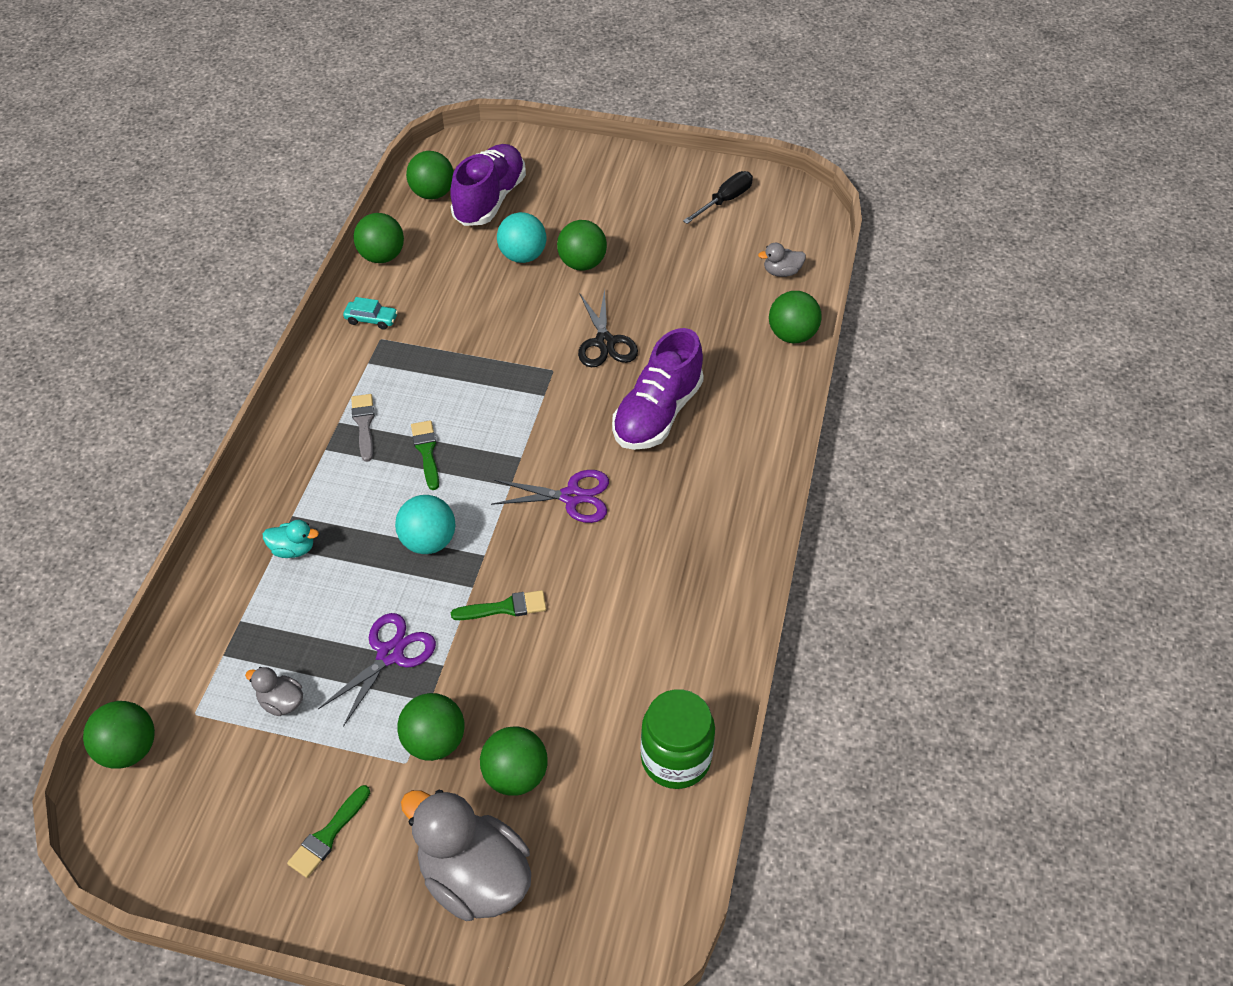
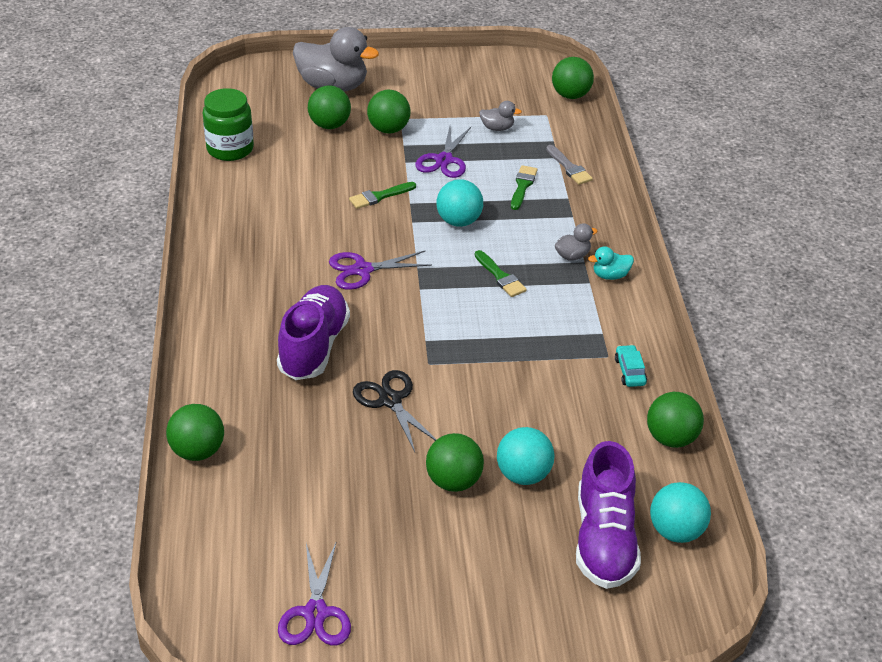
camera: 160 degrees right, 10 degrees down
turquoise duck [263,520,319,558] -> turquoise duck moved to [588,246,634,280]
green brush [287,785,370,878] -> green brush moved to [511,165,538,210]
turquoise car [343,297,398,330] -> turquoise car turned 90 degrees clockwise [615,345,647,387]
grey brush [351,394,375,462] -> grey brush moved to [546,145,593,185]
green ball [406,151,454,199] -> turquoise ball [650,482,711,543]
black screwdriver [683,171,753,224] -> purple scissors [278,541,351,646]
grey duck [758,243,806,277] -> grey duck moved to [555,223,598,261]

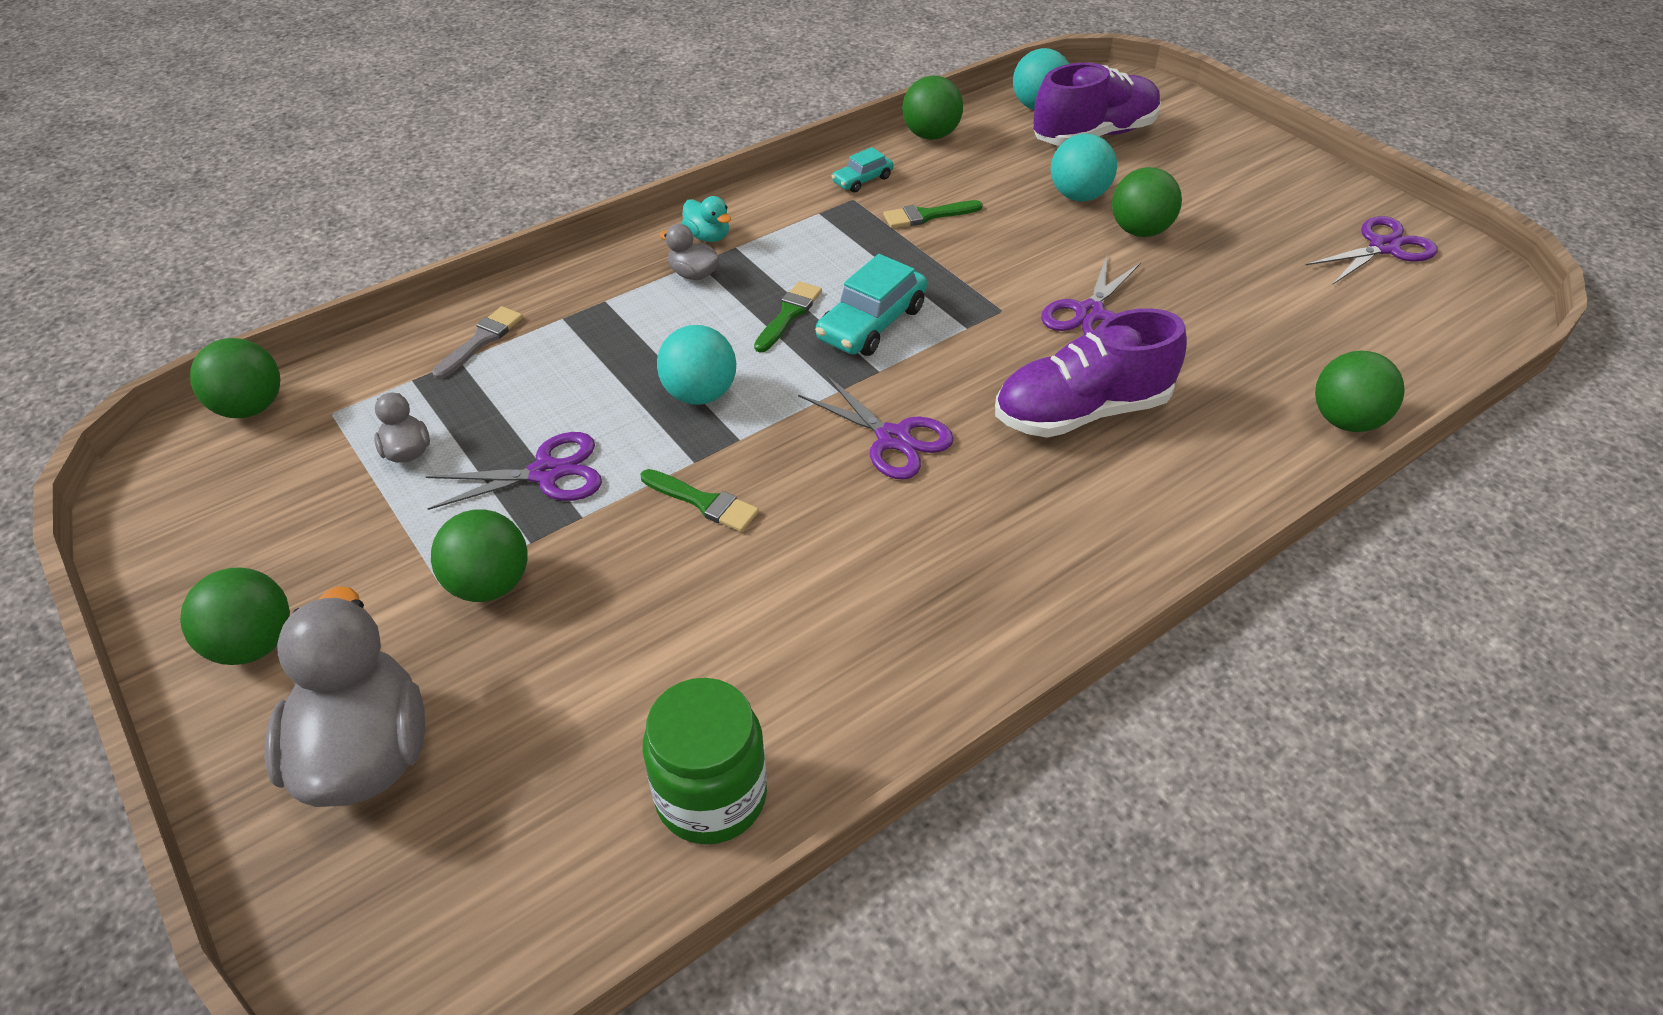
camera: 120 degrees left, 5 degrees up
green ball [308,85,351,129] -> green ball moved to [180,568,290,665]
black scissors [353,370,436,452] -> purple scissors [1041,256,1141,334]
green brush [511,165,538,210] -> green brush moved to [883,200,983,228]
none -> turquoise car [815,254,927,356]

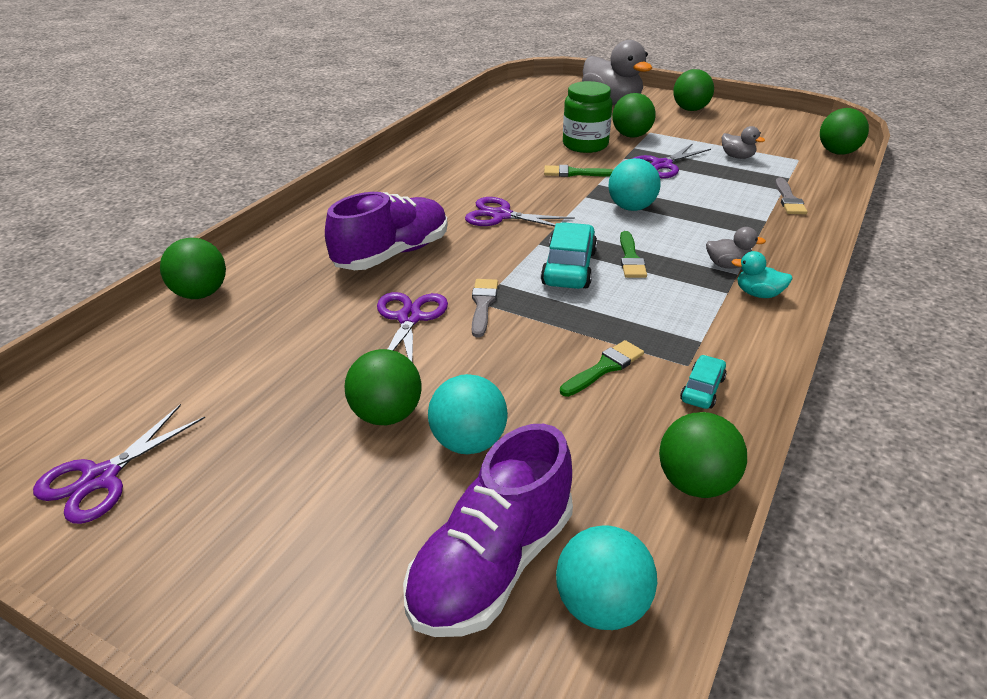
camera: 155 degrees right, 10 degrees down
green jar [643,678,767,845] -> green jar moved to [563,81,612,153]
none -> grey brush [472,279,498,338]

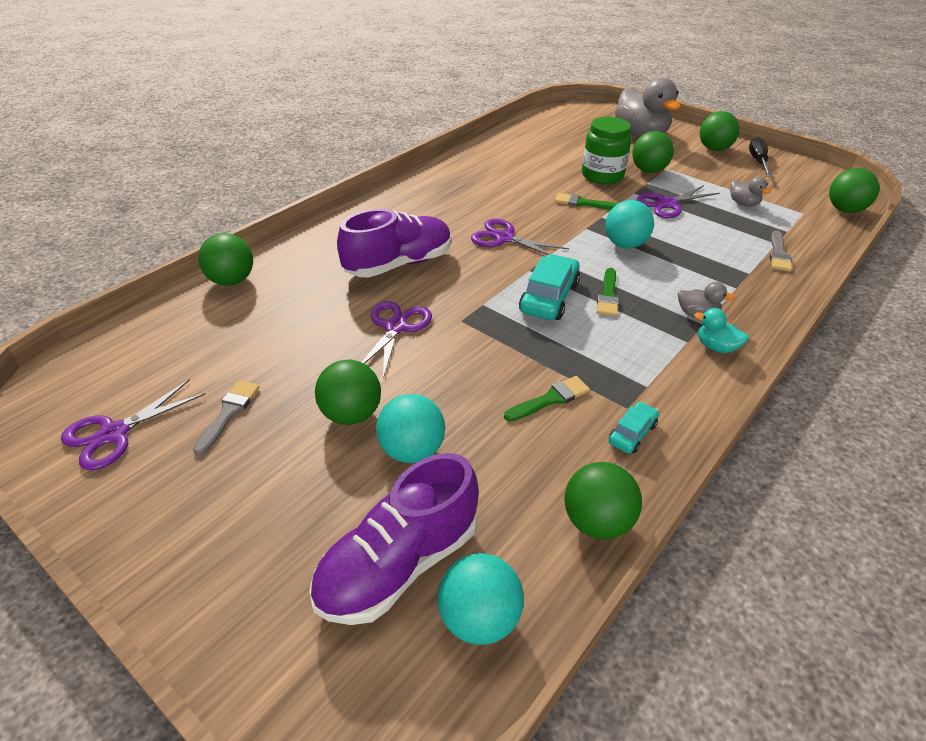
camera: 10 degrees right, 5 degrees up
grey brush [472,279,498,338] -> grey brush moved to [193,381,259,456]
none -> black screwdriver [749,137,772,177]

